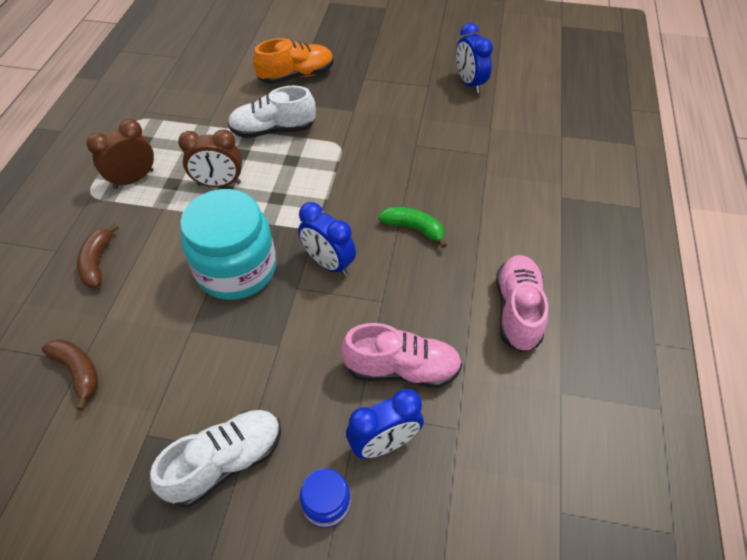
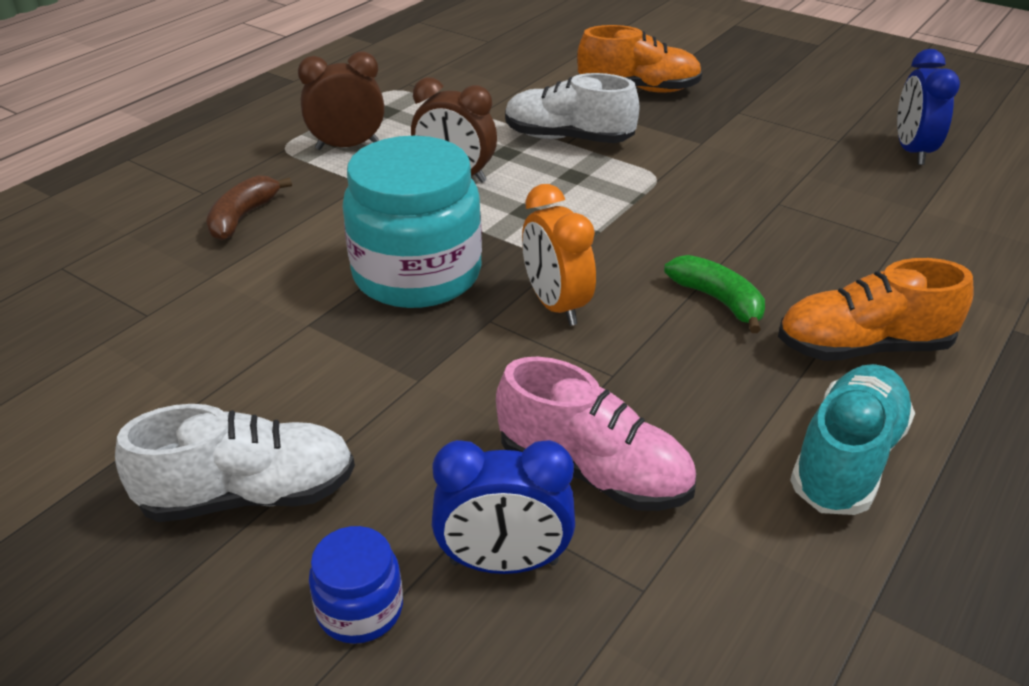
camera: 25 degrees right, 15 degrees down
brown banana [42,339,98,410] -> none
blue clock [298,202,356,276] -> orange clock [522,184,596,326]
pink shoe [496,255,548,352] -> turquoise shoe [790,364,915,515]
none -> orange shoe [778,258,974,361]

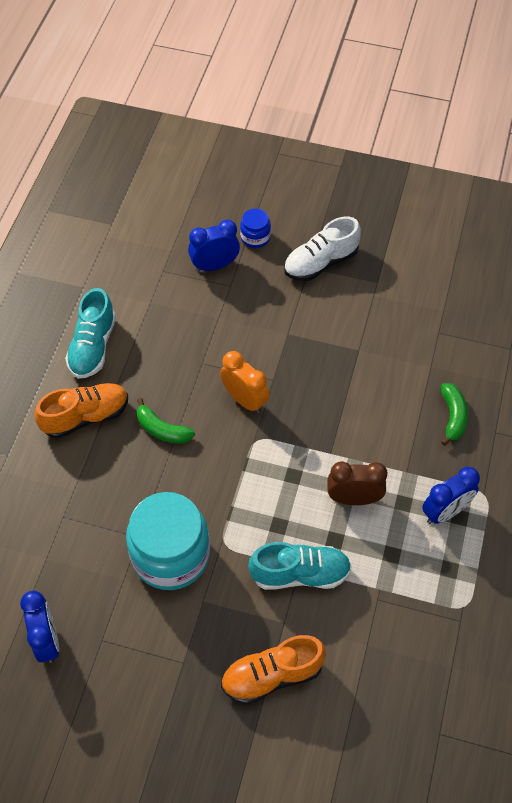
camera: 160 degrees right, 20 degrees up
brown banana [206,175,292,240] -> green banana [440,383,468,446]
brown clock [298,52,384,150] -> blue clock [422,467,480,524]
turquoise jar [342,136,482,308] -> turquoise jar moved to [126,492,210,590]
pink shoe [496,357,696,511] -> none
white shoe [505,73,640,143] -> turquoise shoe [248,542,352,590]

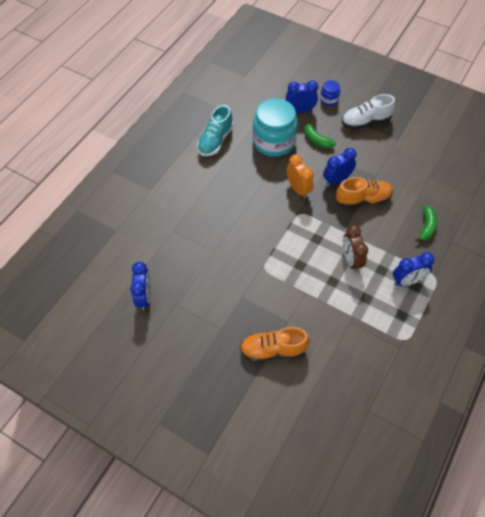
camera: 15 degrees right, 0 degrees up
orange shoe [35,383,128,438] -> orange shoe moved to [336,177,393,208]
turquoise jar [126,492,210,590] -> turquoise jar moved to [253,98,298,157]
green banana [137,398,195,444] -> green banana moved to [304,120,336,149]
turquoise shoe [248,542,352,590] -> none
brown clock [327,461,388,505] -> brown clock turned 120 degrees counterclockwise [343,225,368,272]
none -> blue clock [323,148,356,187]

